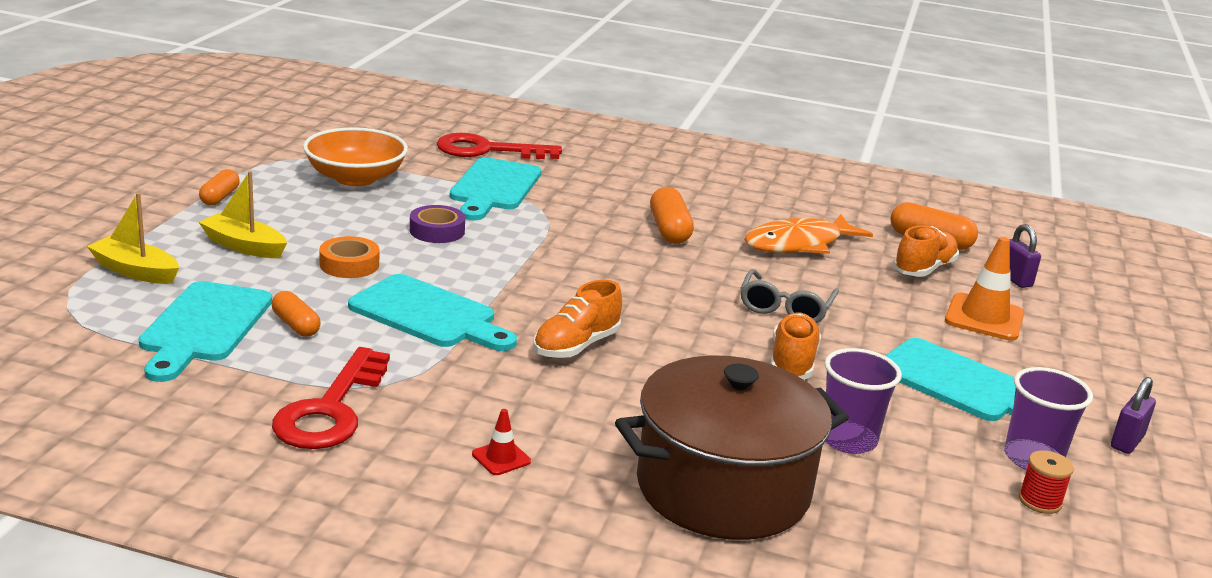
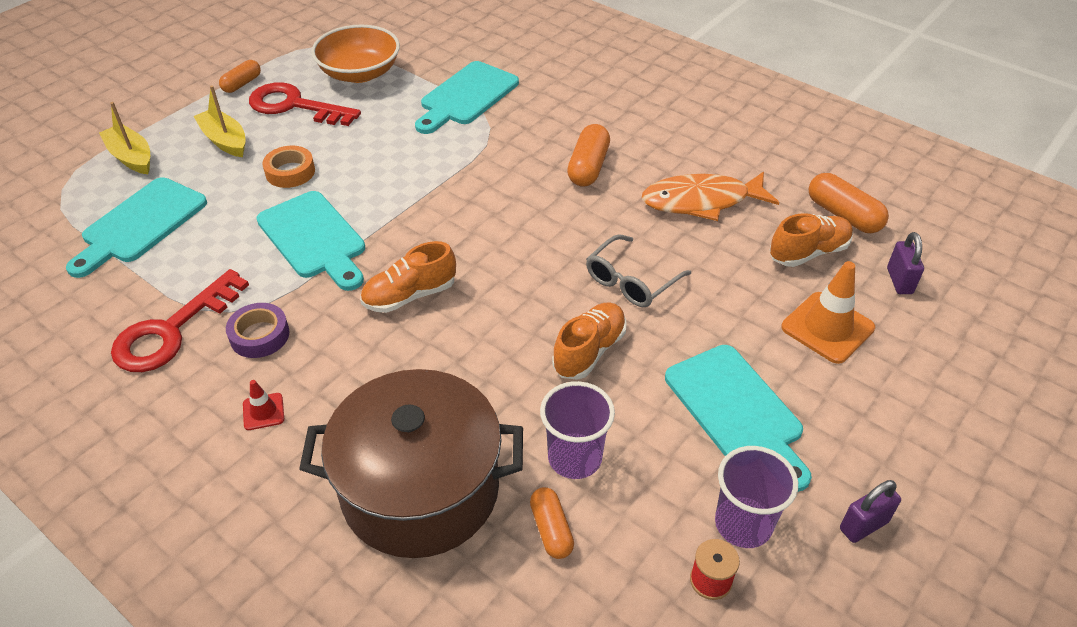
camera: 25 degrees right, 20 degrees up
orange capsule [272,291,321,337] -> orange capsule moved to [530,487,574,559]
purple tape [410,205,465,243] -> purple tape moved to [226,303,289,358]
red key [436,133,562,159] -> red key moved to [249,82,361,126]

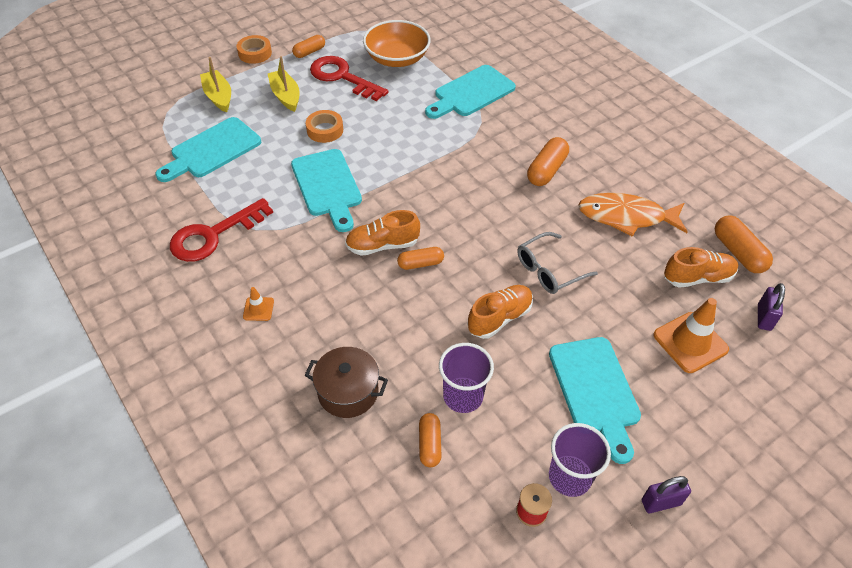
camera: 15 degrees right, 5 degrees up
purple tape [226,303,289,358] -> none
red traffic cone [243,380,284,430] -> orange traffic cone [243,287,274,321]
brown pot [299,369,523,558] -> brown pot [304,347,388,418], size x0.54
none -> orange tape [237,35,272,64]
none -> orange capsule [397,247,444,270]

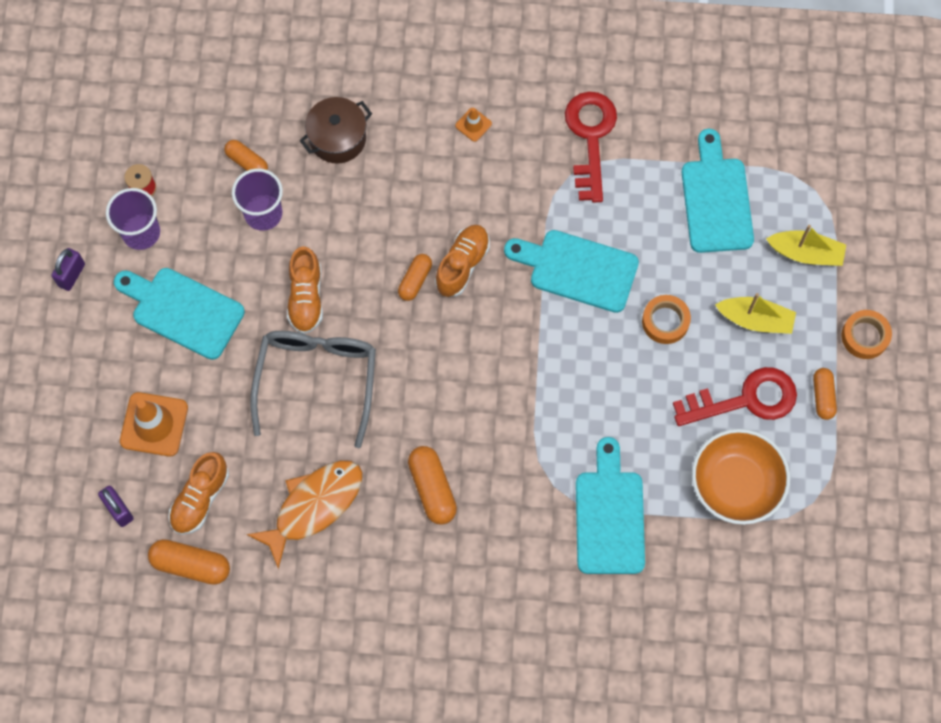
camera: 130 degrees right, 20 degrees up
grey glasses [517,232,598,294] -> grey glasses [250,331,376,448], size x1.58

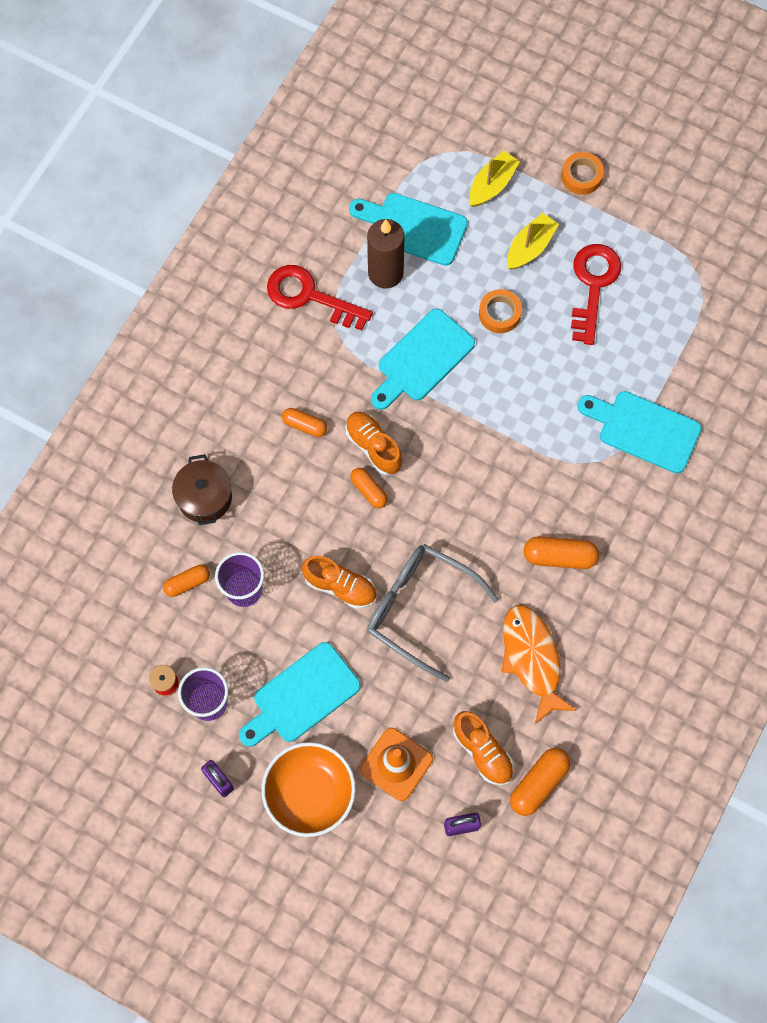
camera: 65 degrees left, 0 degrees up
orange traffic cone [455,108,492,142] -> none
orange bowl [692,429,790,525] -> orange bowl moved to [261,742,356,837]
orange capsule [813,368,837,420] -> orange capsule moved to [282,408,327,437]
none -> brown candle [367,219,404,289]

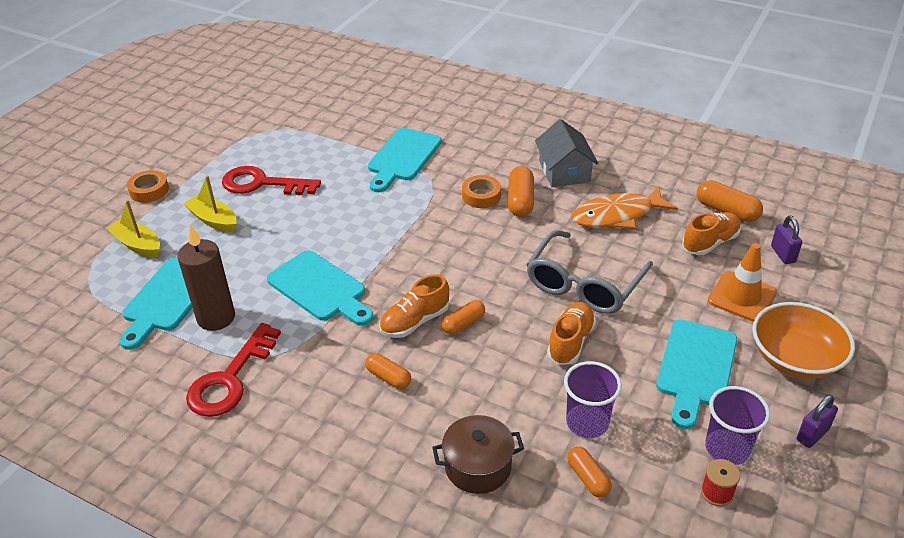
camera: 90 degrees left, 30 degrees down
turquoise cutting board [239,642,361,747] -> turquoise cutting board turned 60 degrees clockwise [656,320,737,429]
orange capsule [282,408,327,437] -> orange capsule turned 75 degrees counterclockwise [365,353,411,389]
orange tape [479,289,522,333] -> orange tape moved to [462,175,501,208]
none -> grey house [535,119,598,187]

